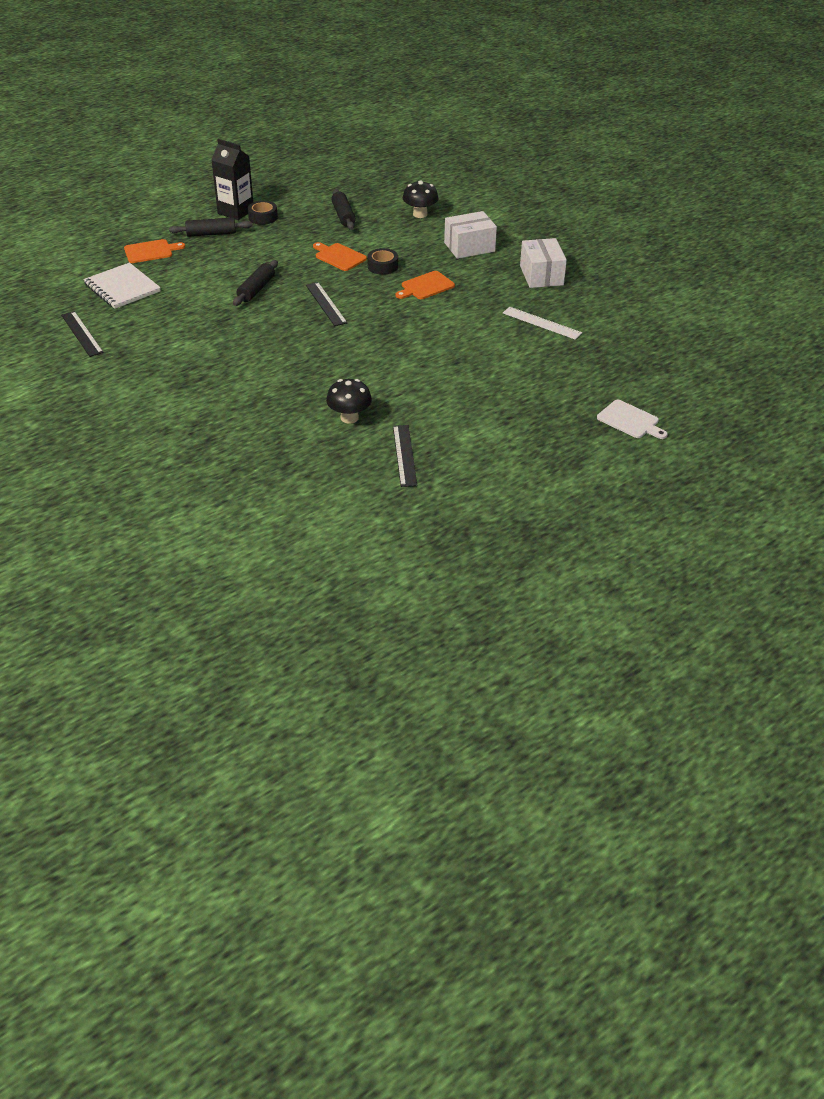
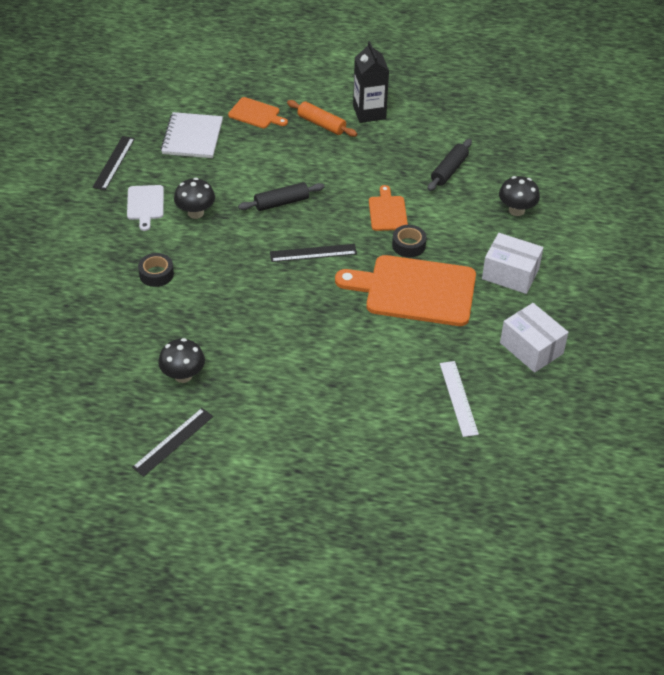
camera: 45 degrees right, 5 degrees up
black rolling pin [169,217,252,237] -> orange rolling pin [287,100,357,137]
black tape [248,200,278,225] -> black tape moved to [138,253,174,287]
black ruler [306,282,347,326] -> black ruler turned 60 degrees clockwise [270,244,357,262]
orange cutting board [396,271,455,299] -> orange cutting board [335,255,476,326], size x2.06
white box [520,238,567,288] -> white box turned 75 degrees counterclockwise [500,303,569,373]
white cutting board [597,400,668,439] -> white cutting board moved to [127,185,164,231]
none -> black mushroom [174,178,215,219]

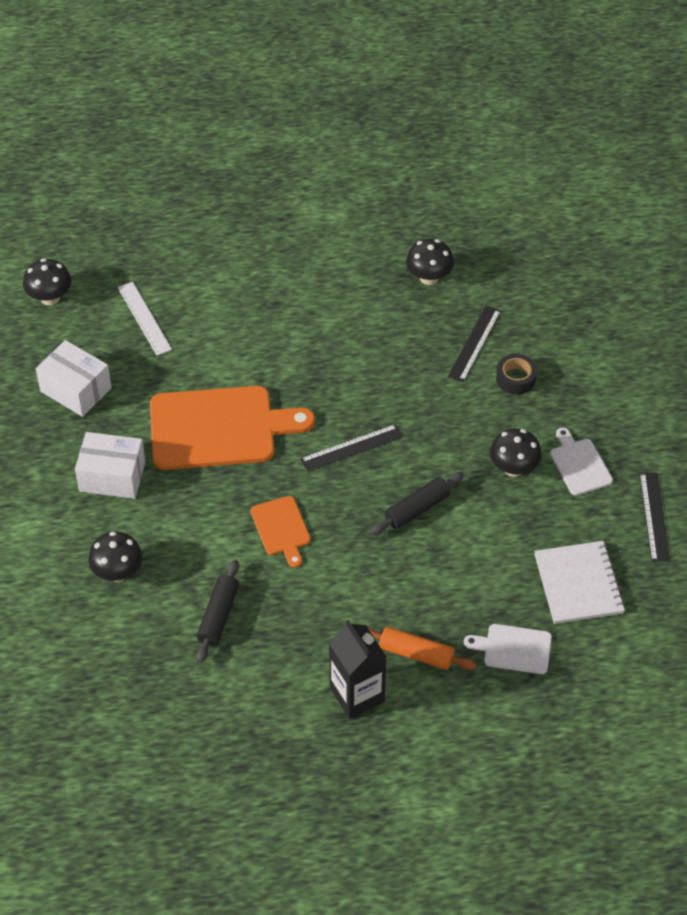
camera: 165 degrees right, 5 degrees up
black ruler [132,408,213,477] -> black ruler moved to [448,306,501,382]
orange cutting board [228,97,288,128] -> white cutting board [464,624,552,674]
black tape [392,225,427,257] -> none
none -> black mushroom [23,258,72,306]

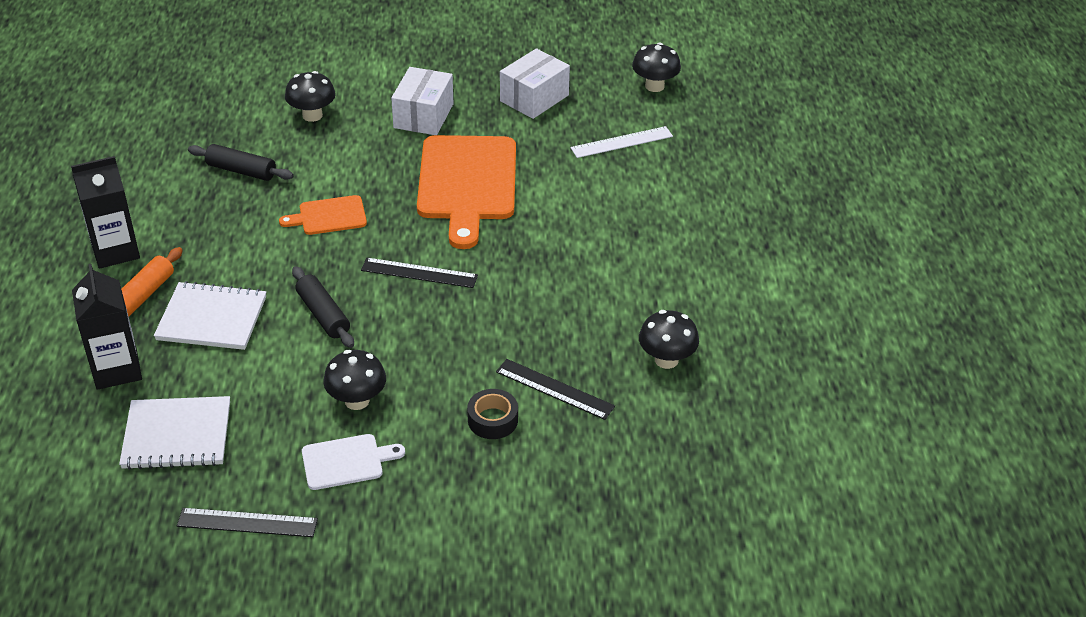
camera: 95 degrees right, 10 degrees down
black ruler [300,424,403,472] -> black ruler turned 60 degrees counterclockwise [361,258,478,288]
white cutting board [464,624,552,674] -> black carton [72,264,142,390]
none -> white notebook [154,281,266,350]

